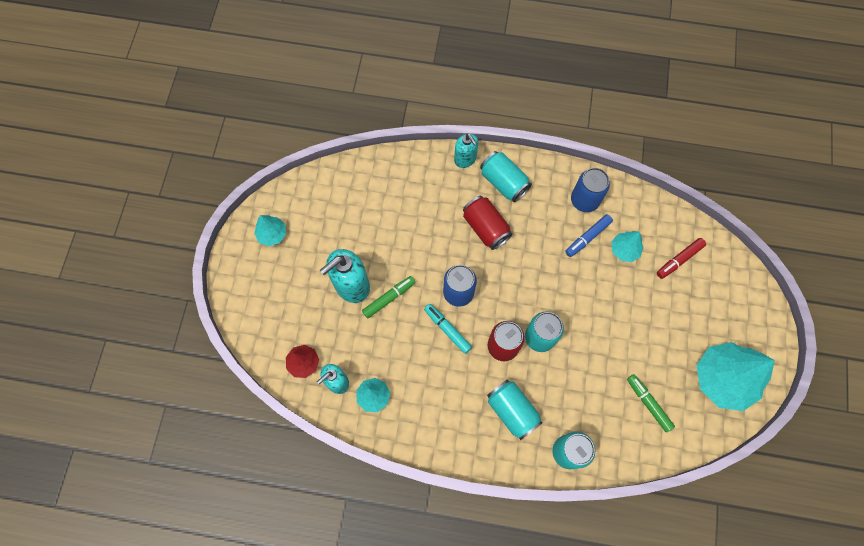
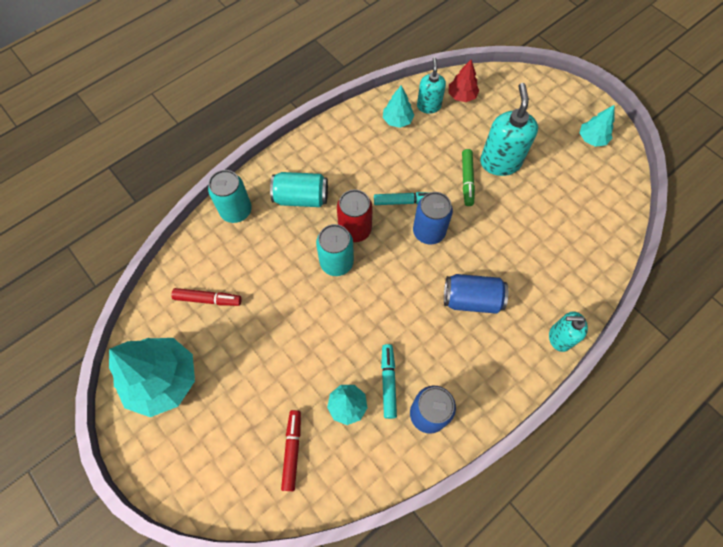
camera: 130 degrees right, 5 degrees down
red can [463,196,512,250] -> blue can [444,274,508,314]
turquoise can [480,151,532,202] -> none
blue marker [565,214,613,257] -> turquoise marker [381,344,397,419]
green marker [627,374,675,433] -> red marker [172,288,242,306]

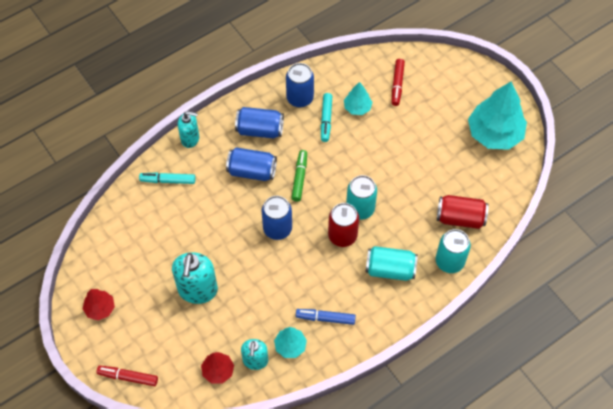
camera: 175 degrees left, 5 degrees down
red marker [172,288,242,306] -> red marker moved to [97,366,158,386]
turquoise marker [374,192,429,205] -> turquoise marker moved to [139,172,195,184]
green marker [462,149,475,206] -> green marker moved to [291,150,307,201]
turquoise tree [580,105,615,147] -> red tree [83,289,115,320]
none -> blue can [235,107,284,139]
none -> blue marker [296,309,356,325]
none -> red can [437,195,489,229]

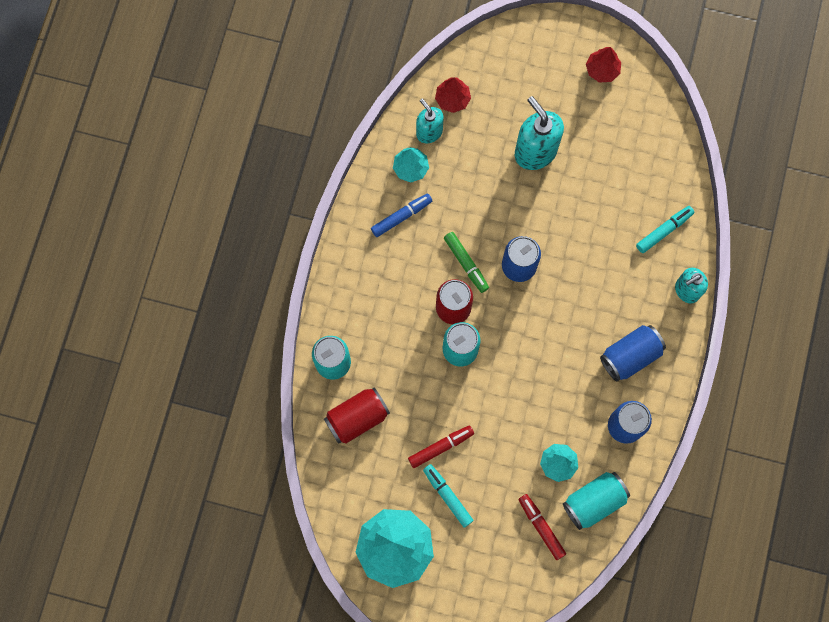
camera: 140 degrees right, 15 degrees up
red marker [97,366,158,386] -> red marker moved to [408,426,474,468]
blue can [226,147,277,181] -> none
green marker [291,150,307,201] -> green marker moved to [444,232,489,293]
turquoise marker [321,93,332,142] -> turquoise marker moved to [423,464,473,528]
turquoise can [366,246,418,281] -> turquoise can moved to [563,472,630,530]

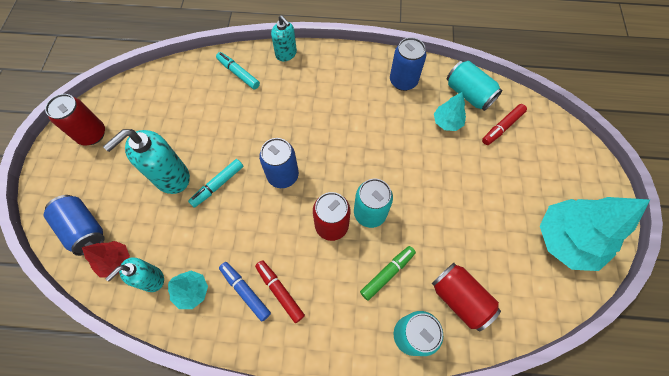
camera: 100 degrees left, 10 degrees down
red marker [408,426,474,468] -> red marker moved to [255,260,305,323]
turquoise marker [423,464,473,528] -> turquoise marker moved to [188,159,243,208]
green marker [444,232,489,293] -> green marker moved to [360,246,416,301]
red tree [586,47,621,83] -> red can [45,94,105,145]
blue can [600,325,666,382] -> blue can moved to [44,195,105,256]

